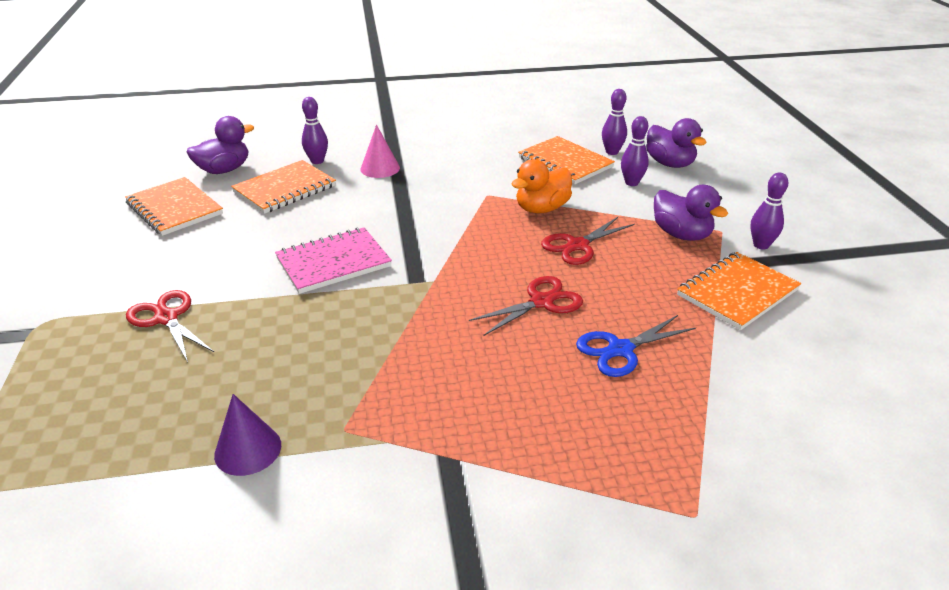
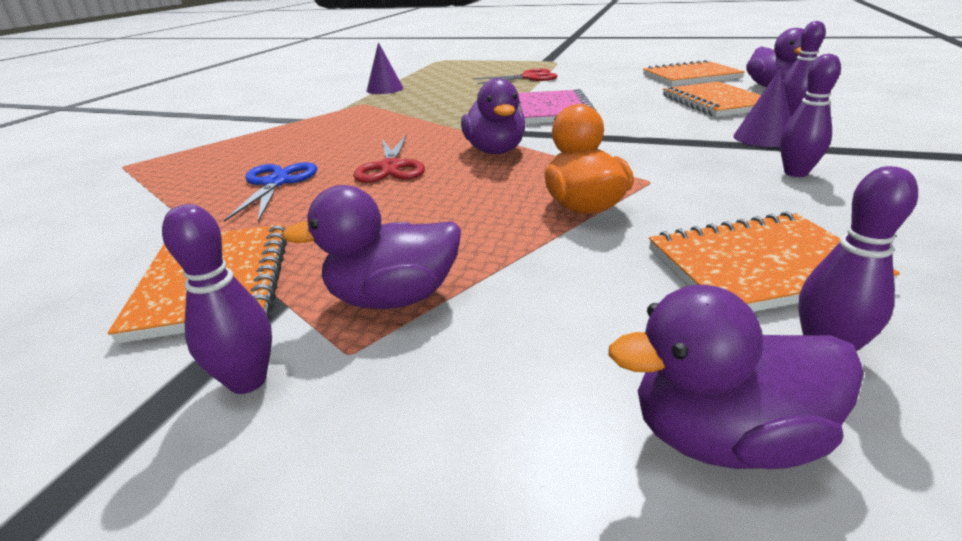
camera: 120 degrees right, 5 degrees down
pink cone [360,125,400,178] -> purple cone [734,69,790,147]
red scissors [541,217,635,265] -> none
purple bowling pin [621,116,649,186] -> purple bowling pin moved to [780,53,841,177]
none -> purple duck [461,78,525,154]

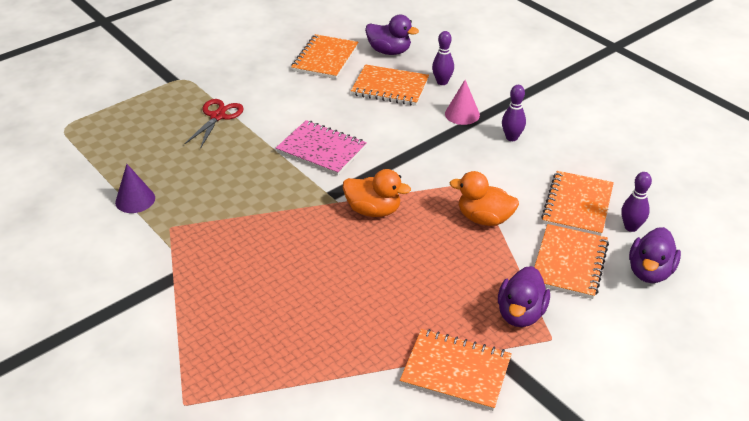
camera: 60 degrees left, 10 degrees up
purple bowling pin [162,204,272,394] -> none
blue scissors [224,162,317,222] -> none
red scissors [353,136,425,183] -> none
purple duck [461,78,525,154] -> orange duck [343,169,411,217]
purple cone [734,69,790,147] -> pink cone [445,80,480,125]
none -> orange notebook [534,224,609,299]

